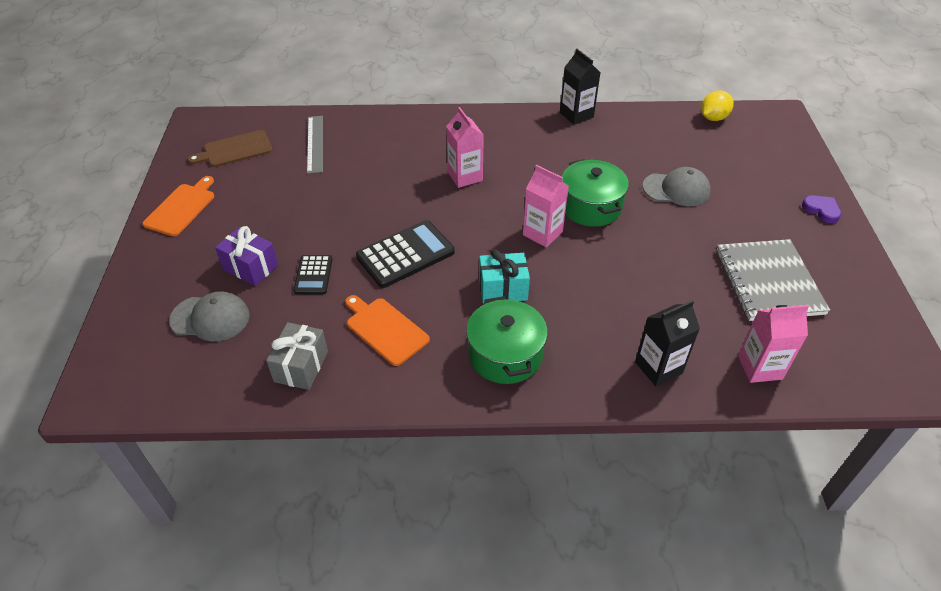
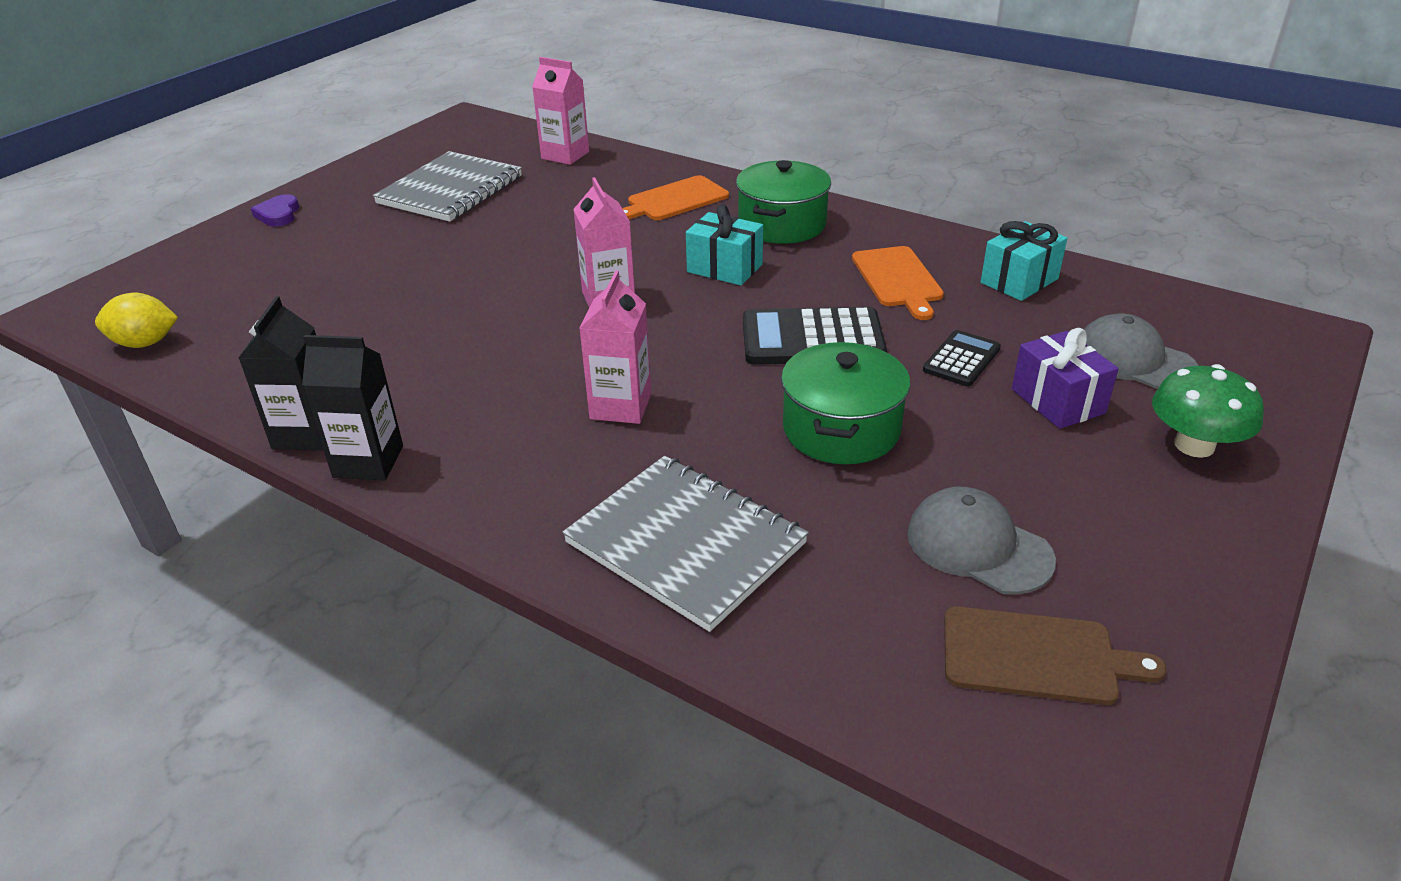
camera: 145 degrees left, 10 degrees down
orange cutting board [142,176,214,236] -> orange cutting board moved to [622,175,729,220]
grey gift [266,322,328,390] -> turquoise gift [981,221,1067,301]
grey ruler [307,116,323,174] -> none
green pot [562,159,629,227] -> green pot moved to [781,342,910,464]
black carton [635,300,700,386] -> black carton moved to [302,335,403,480]
grey cap [642,167,711,206] -> grey cap moved to [907,487,1056,594]
none -> grey notebook [562,456,809,632]
none -> green mushroom [1152,364,1264,458]

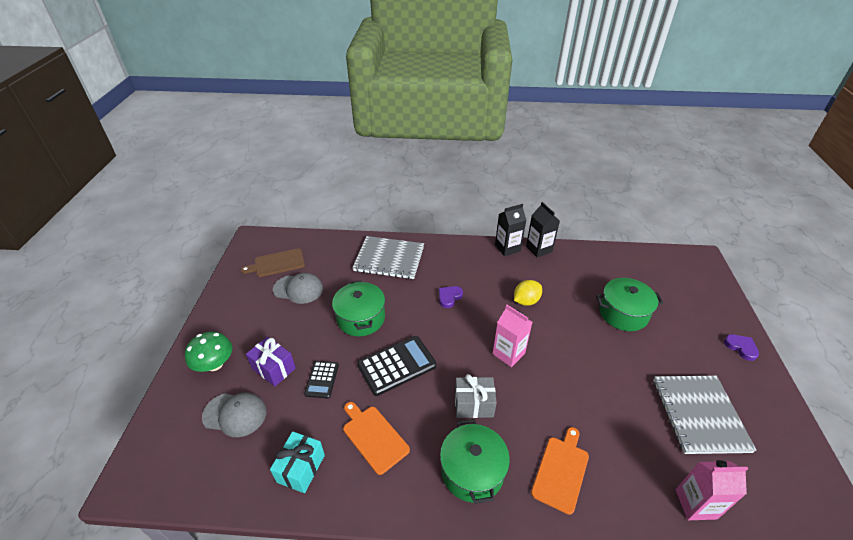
camera: 150 degrees right, 5 degrees up
yellow lemon [95,293,178,348] -> yellow lemon moved to [514,280,542,306]
pink carton [579,271,651,424] -> purple heart [439,286,463,308]
turquoise gift [686,204,763,286] -> grey gift [455,374,497,418]
none -> green pot [596,278,664,331]

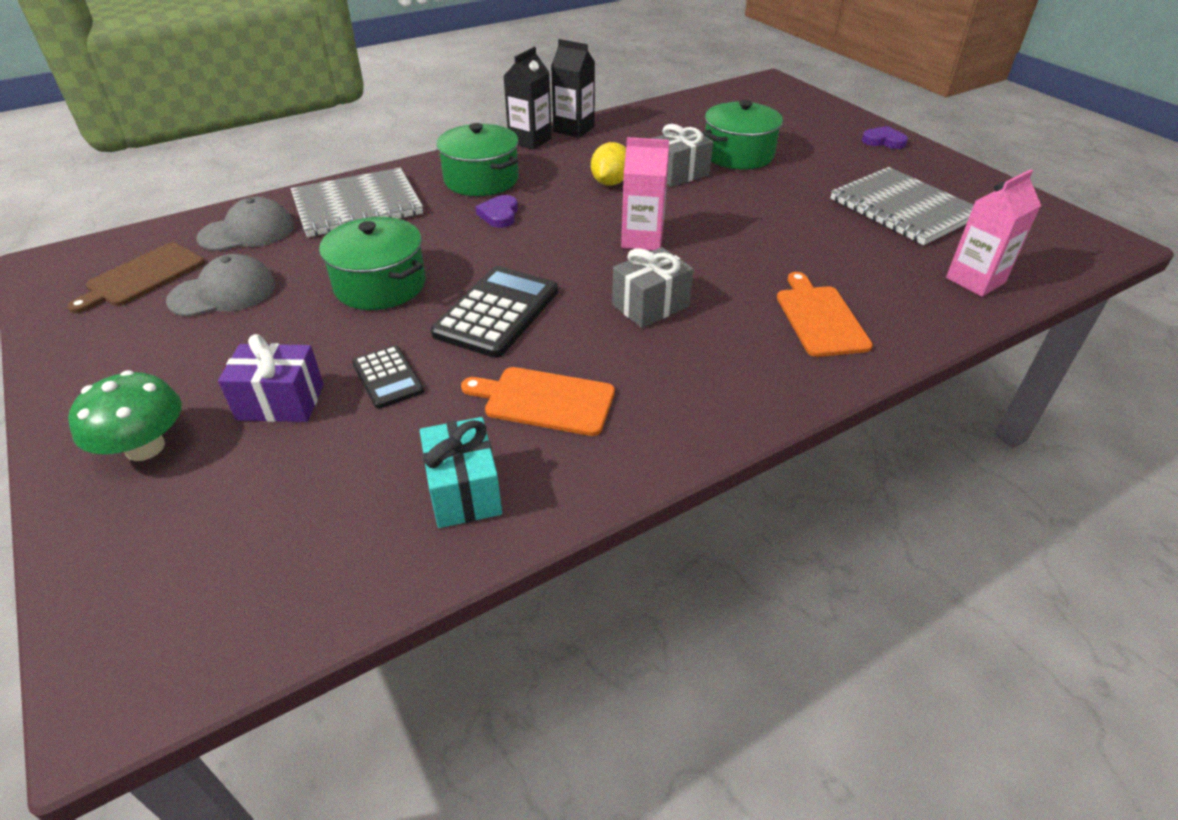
camera: 35 degrees left, 0 degrees up
grey cap [202,393,267,437] -> grey cap moved to [196,197,294,251]
green pot [440,419,510,504] -> green pot moved to [436,123,519,196]
none -> grey gift [651,124,713,187]

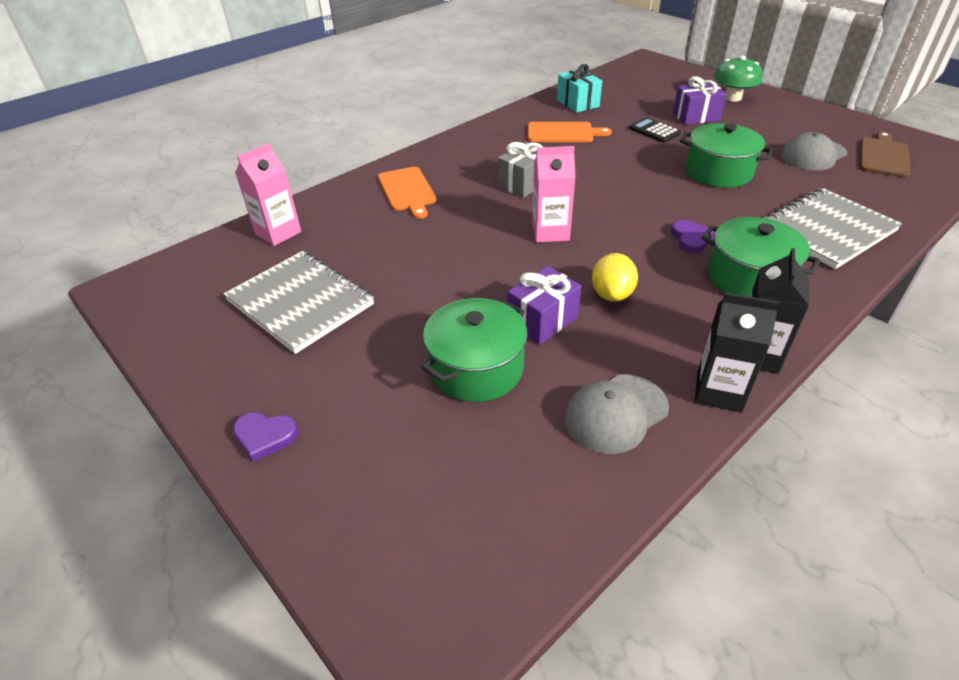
camera: 170 degrees right, 0 degrees up
grey cap [196,197,294,251] -> grey cap moved to [564,374,669,454]
black calculator [431,266,558,358] -> none
grey gift [651,124,713,187] -> purple gift [508,266,581,345]

